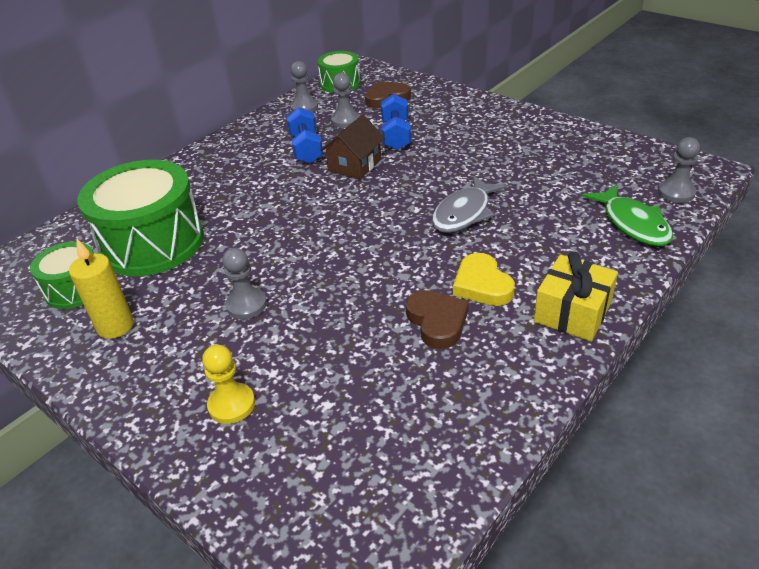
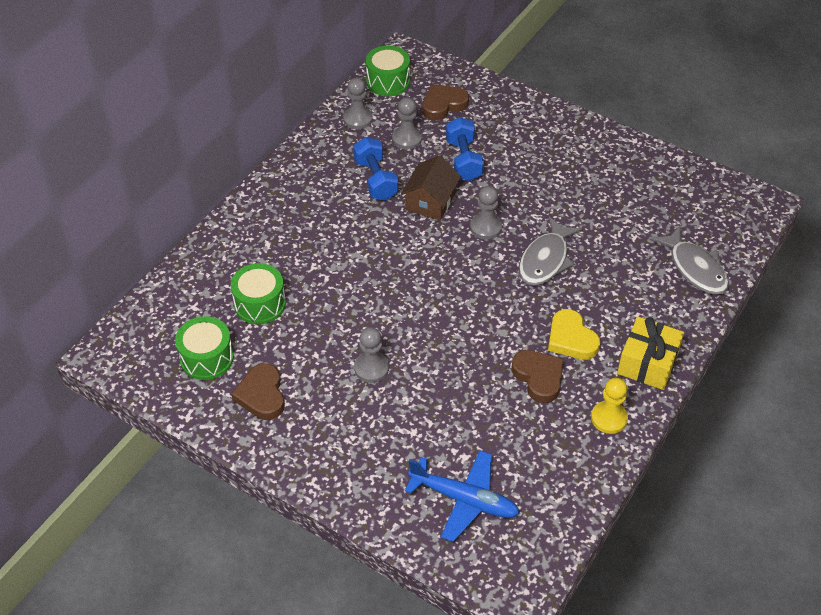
camera: 10 degrees left, 10 degrees up
yellow candle [69,239,134,339] -> brown heart [231,363,285,420]
green drum [77,160,204,276] -> green drum [231,263,286,324], size x0.53
yellow pawn [202,345,255,424] -> yellow pawn moved to [591,378,628,434]
green fish [582,184,673,246] -> grey fish [651,226,729,295]
grey pawn [658,137,700,203] -> grey pawn moved to [470,186,502,240]
none -> blue plane [405,450,520,542]

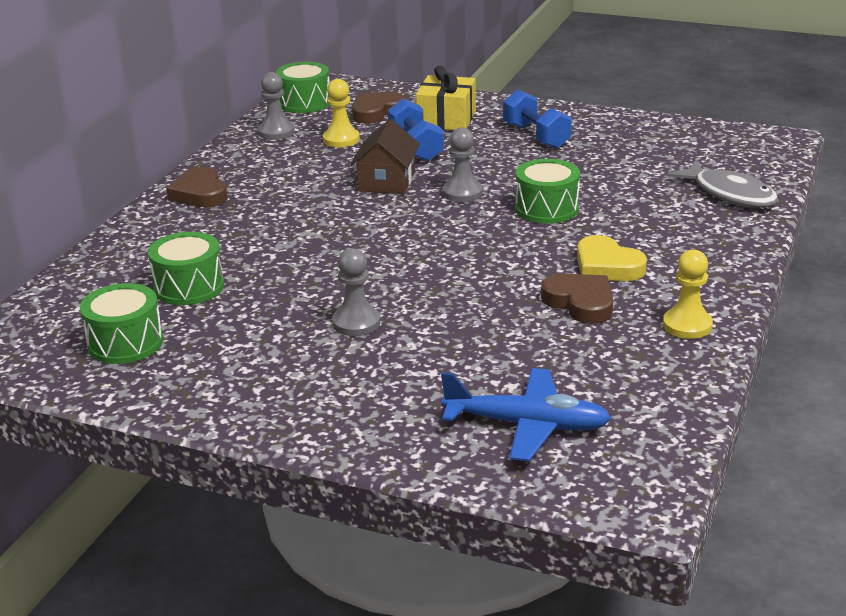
camera: 10 degrees left, 20 degrees down
brown heart [231,363,285,420] -> brown heart moved to [167,167,228,207]
blue dumbbell [353,137,398,201] -> blue dumbbell moved to [503,89,572,149]
grey pawn [392,97,422,149] -> yellow pawn [323,79,360,147]
grey fish [519,217,582,286] -> green drum [515,159,580,224]
yellow gift [617,317,684,390] -> yellow gift moved to [416,66,476,130]

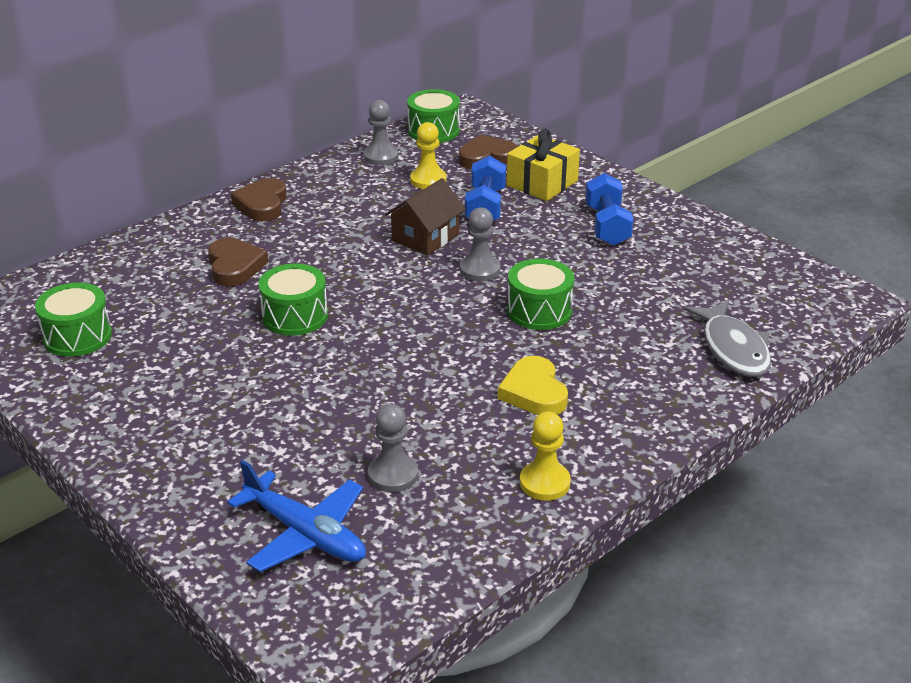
camera: 25 degrees right, 5 degrees up
green drum [148,232,224,305] -> green drum moved to [258,264,328,336]
grey pawn [332,248,380,336] -> grey pawn moved to [368,404,418,492]
brown heart [541,273,613,324] -> brown heart moved to [208,238,268,286]

